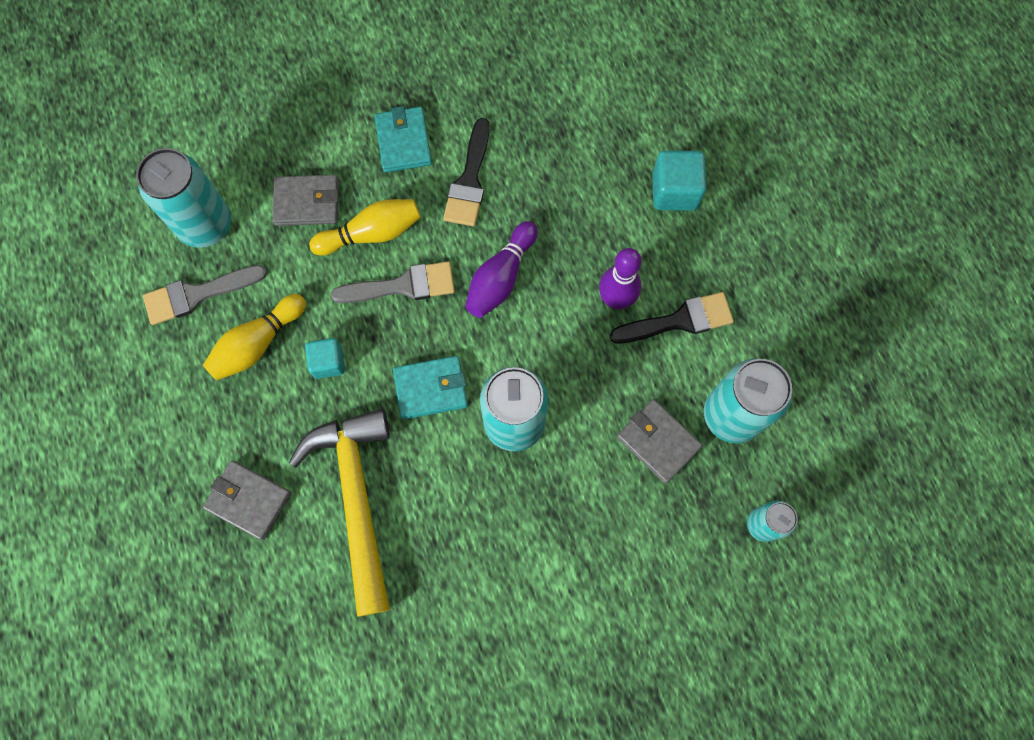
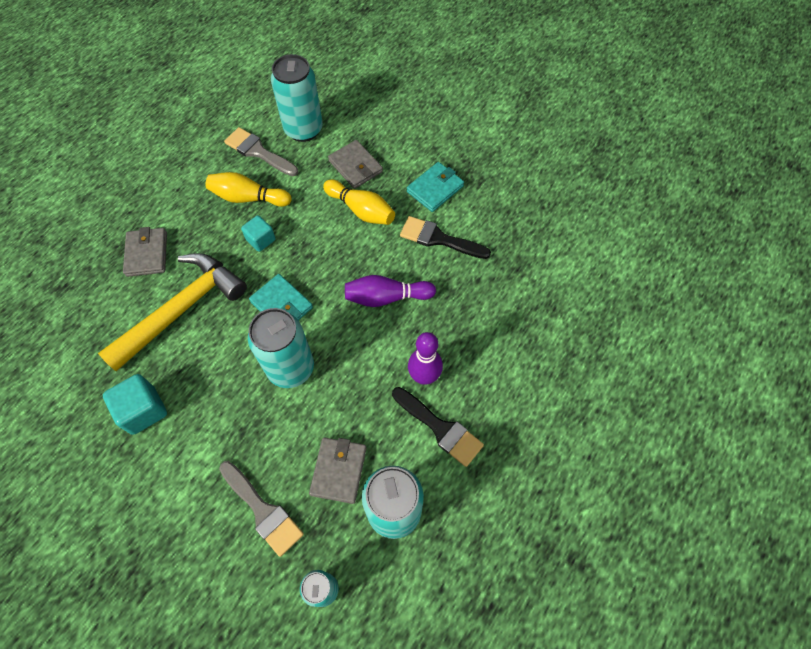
camera: 55 degrees right, 10 degrees down
grey brush [331,261,455,303] -> grey brush moved to [219,461,304,557]
black brush [443,118,490,226] -> black brush turned 45 degrees clockwise [400,216,491,259]
turquoise cube [652,150,706,211] -> turquoise cube moved to [103,374,167,435]

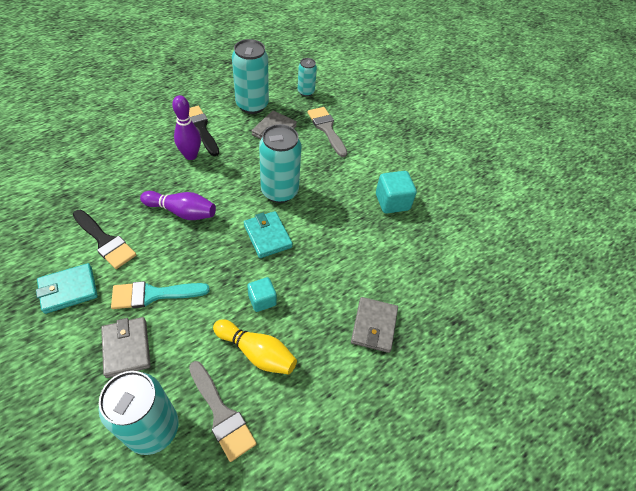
camera: 165 degrees left, 10 degrees down
yellow hammer [98,253,247,371] -> none
yellow bowling pin [323,179,395,225] -> turquoise brush [111,281,210,309]

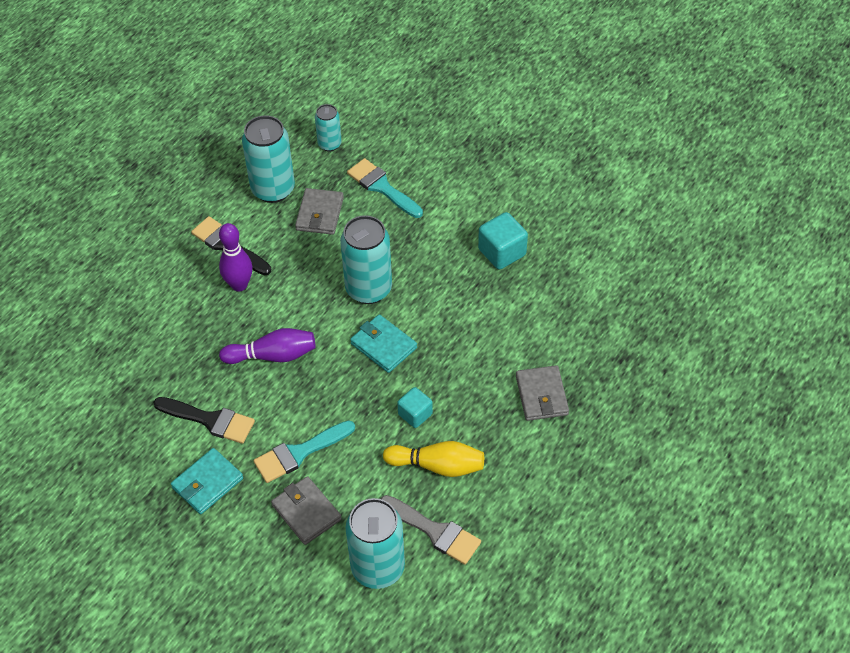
camera: 15 degrees left, 0 degrees up
grey brush [307,107,347,157] -> turquoise brush [347,158,423,218]

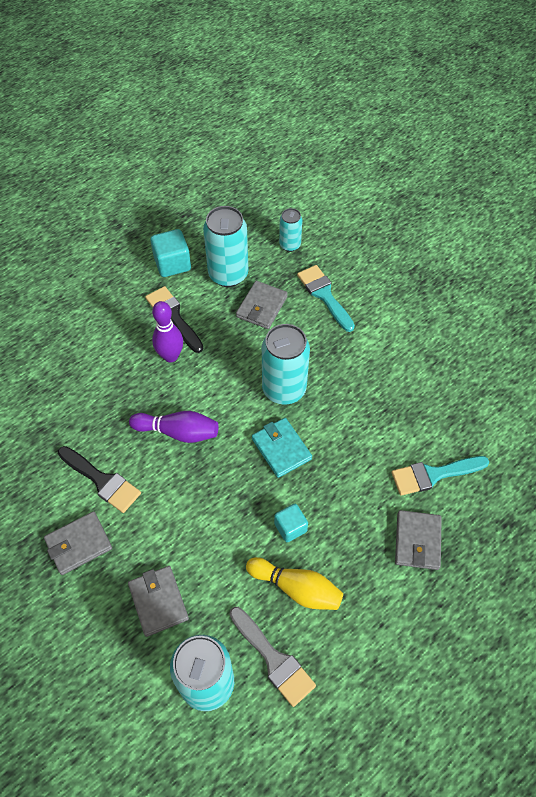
camera: 15 degrees right, 5 degrees up
turquoise wallet [171,448,243,514] -> grey wallet [44,511,112,575]
turquoise brush [253,421,355,483] -> turquoise brush moved to [391,456,489,496]
turquoise cube [478,212,528,269] -> turquoise cube moved to [150,229,191,277]

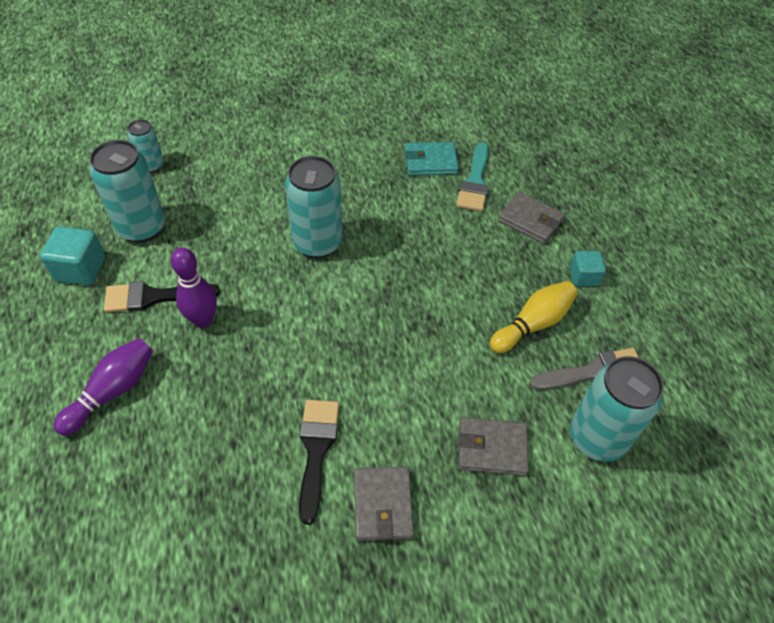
camera: 65 degrees left, 5 degrees down
black brush [58,446,141,513] -> black brush turned 60 degrees counterclockwise [299,400,339,525]
purple bowling pin [129,411,219,443] -> purple bowling pin moved to [54,338,153,436]
grey wallet [236,281,288,329] -> none
turquoise wallet [252,418,312,478] -> turquoise wallet moved to [405,142,459,176]
turquoise cube [274,504,308,542] -> turquoise cube moved to [570,251,606,286]
turquoise brush [297,265,355,332] -> none

